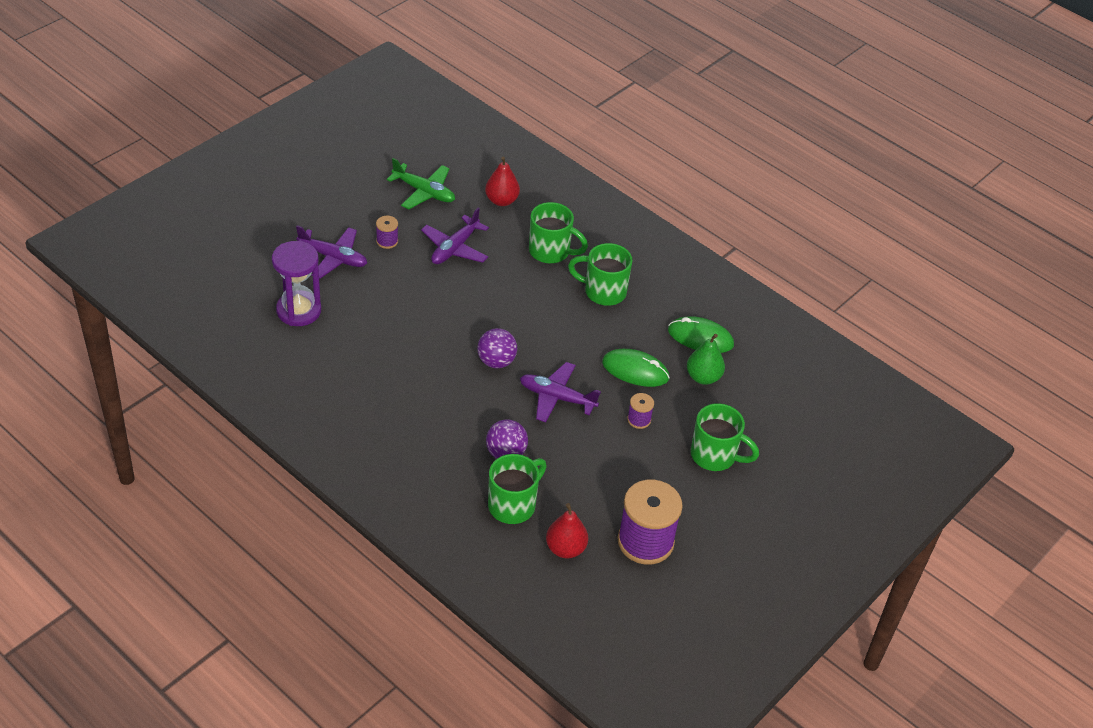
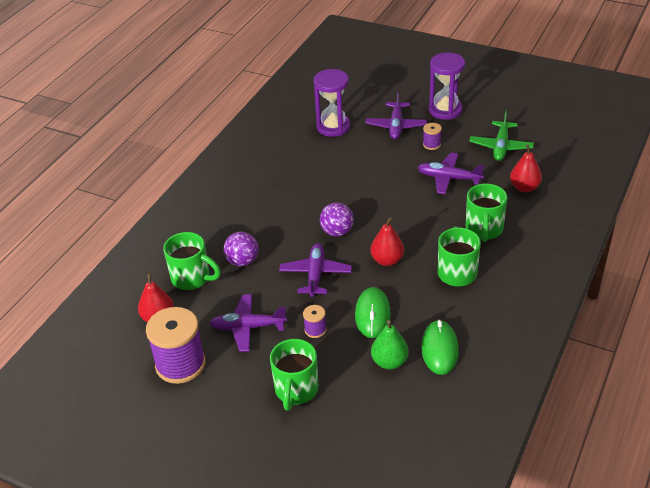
camera: 80 degrees right, 5 degrees down
none -> purple plane [210,294,287,352]
none -> red pear [370,217,404,266]
none -> purple hourglass [429,52,465,120]

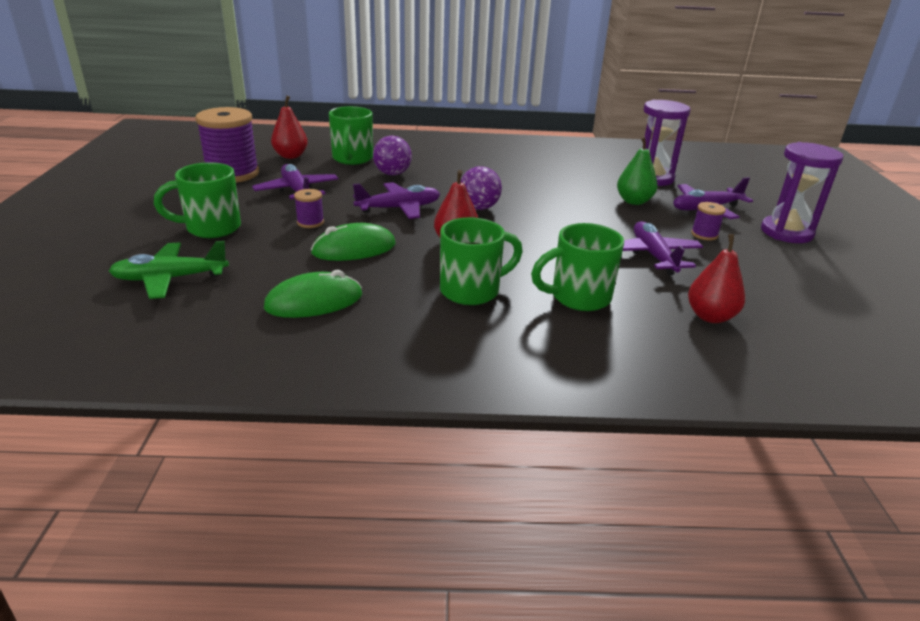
camera: 60 degrees right, 10 degrees down
green pear [371,320,409,369] -> green pear moved to [617,137,658,205]
green plane [469,110,534,161] -> green plane moved to [109,241,229,299]

